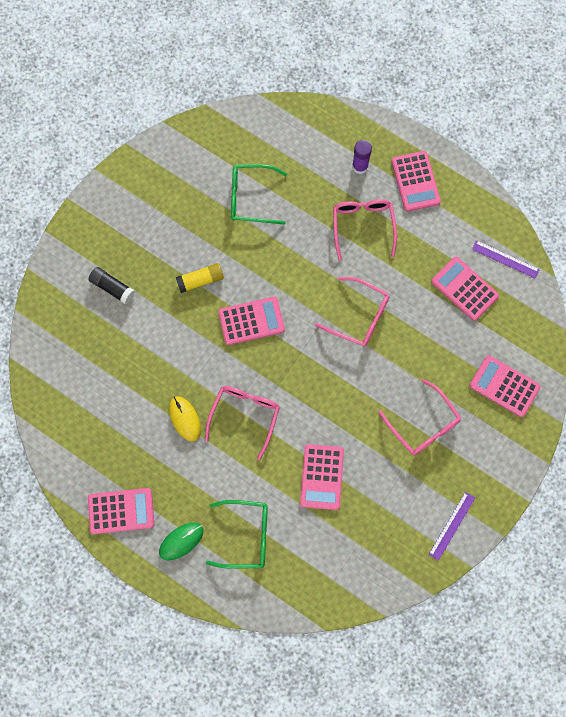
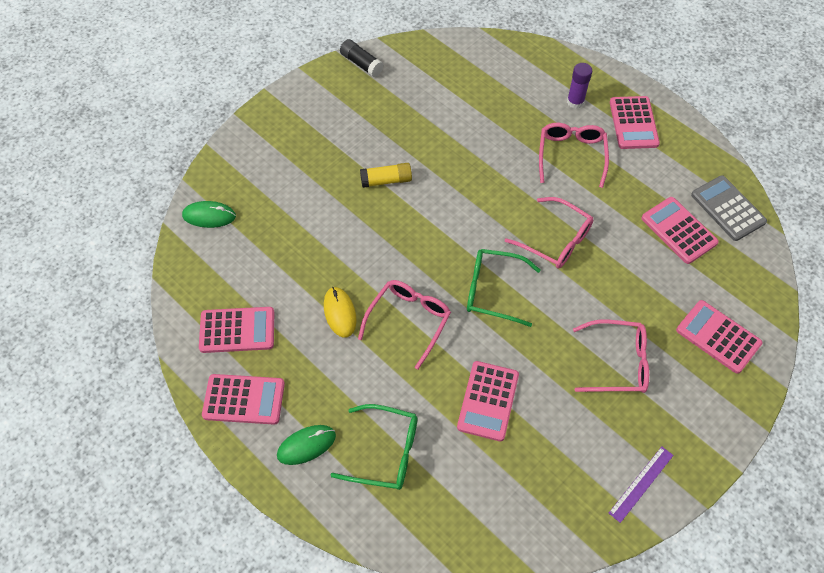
camera: 10 degrees right, 15 degrees down
black glue stick [89,267,135,305] -> black glue stick moved to [340,39,383,77]
pink calculator [218,297,285,345] -> pink calculator moved to [199,307,275,353]
green glasses [231,164,287,225] -> green glasses moved to [467,249,541,327]
pink glasses [378,379,461,455] -> pink glasses turned 60 degrees counterclockwise [573,320,649,393]
purple ruler [472,240,540,279] -> grey calculator [691,175,767,241]
none -> green mouse [182,201,236,228]

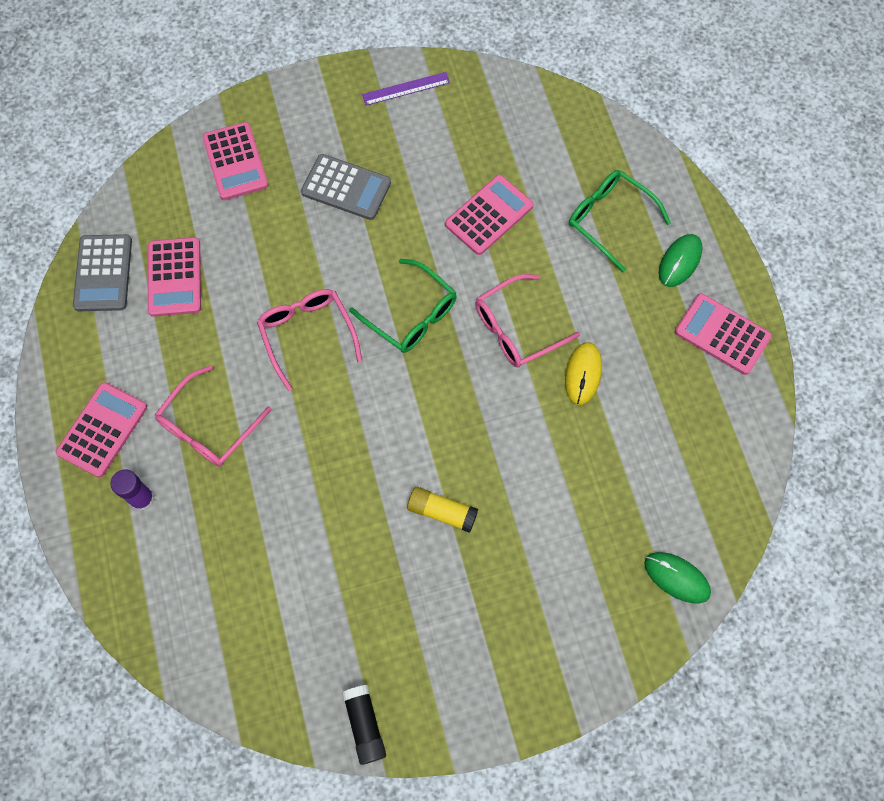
camera: 150 degrees left, 10 degrees up
pink calculator [199,307,275,353] -> none
green mouse [277,425,336,465] -> green mouse turned 60 degrees counterclockwise [659,234,703,287]
pink glasses [573,320,649,393] -> grey calculator [301,154,391,220]

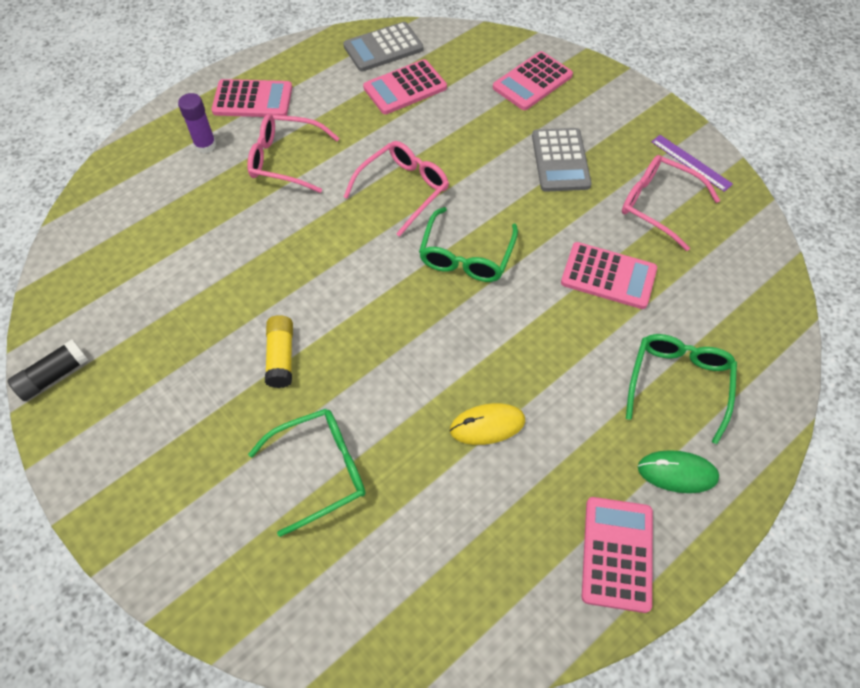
camera: 65 degrees right, 10 degrees down
pink glasses [475,274,580,367] -> pink glasses moved to [622,155,720,251]
green mouse [644,552,711,603] -> none
none -> green glasses [248,409,365,537]

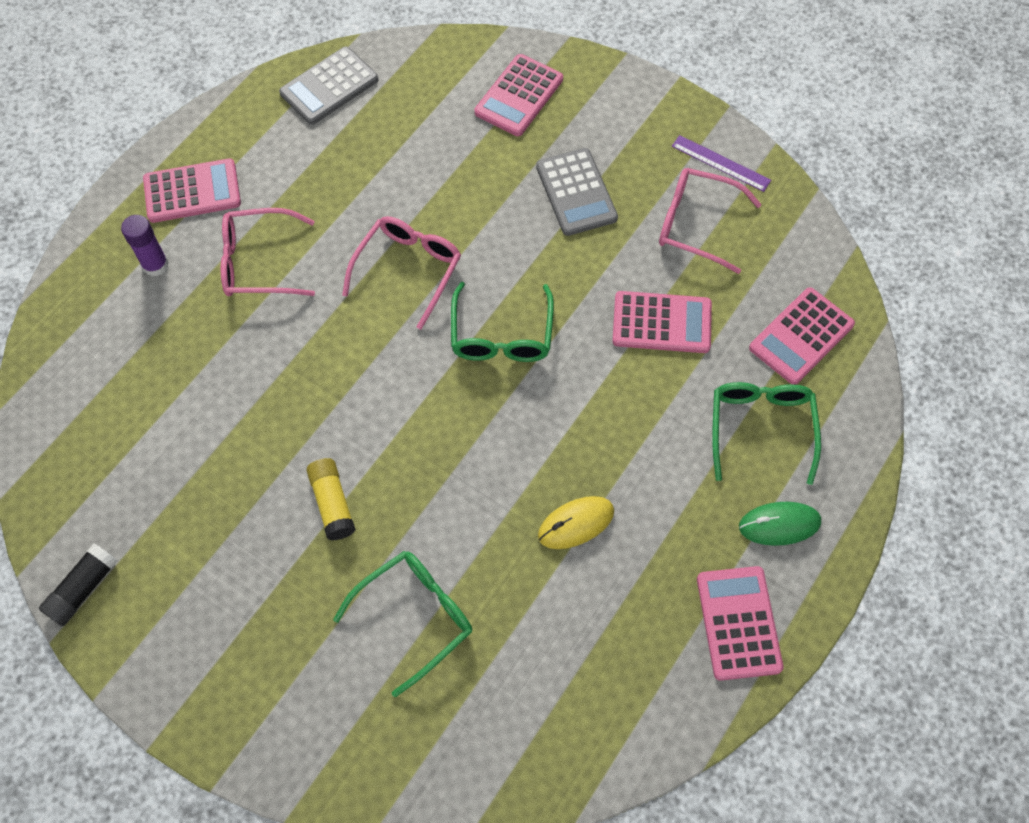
camera: 15 degrees left, 5 degrees up
pink calculator [363,59,447,114] -> pink calculator moved to [749,287,855,385]

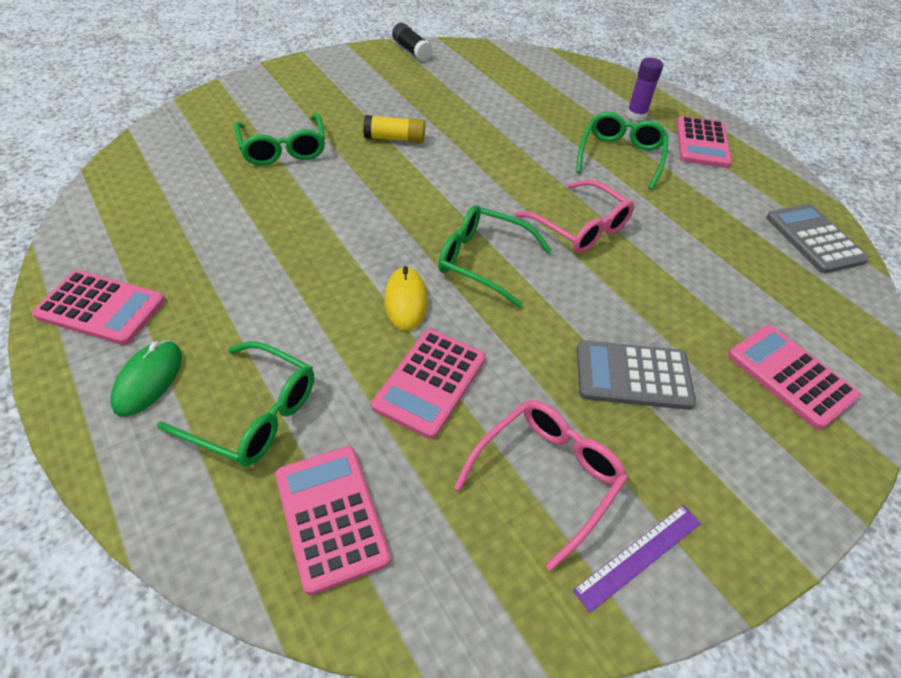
camera: 110 degrees right, 15 degrees down
pink glasses [221,208,315,296] -> green glasses [576,112,669,190]
yellow mouse [538,496,614,549] -> yellow mouse moved to [384,266,428,331]

